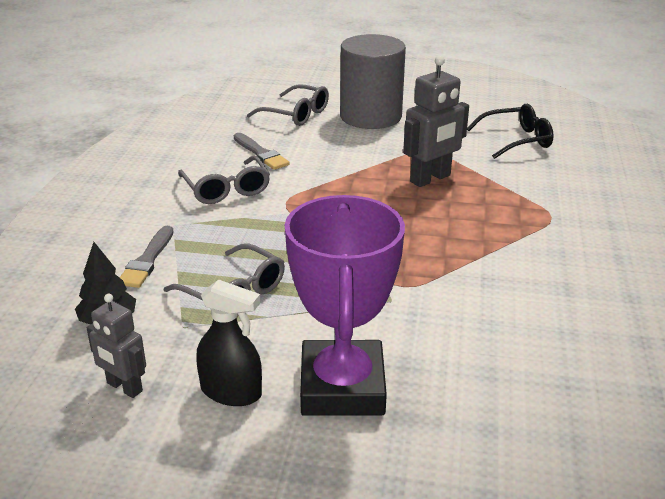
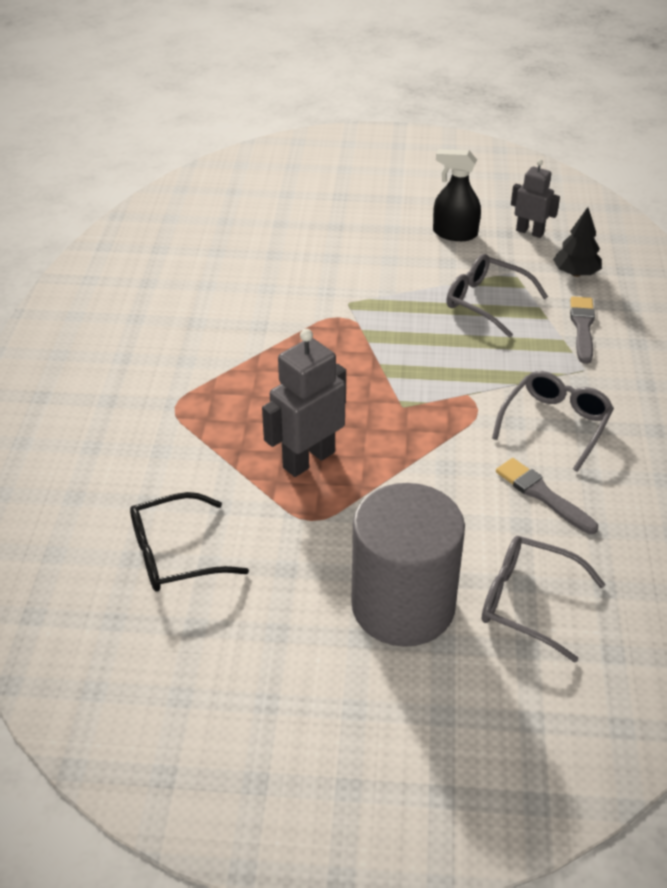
camera: 175 degrees right, 10 degrees up
grey glasses [178,156,270,204] -> grey glasses turned 60 degrees clockwise [492,371,614,472]
purple trophy [285,195,405,416] -> none

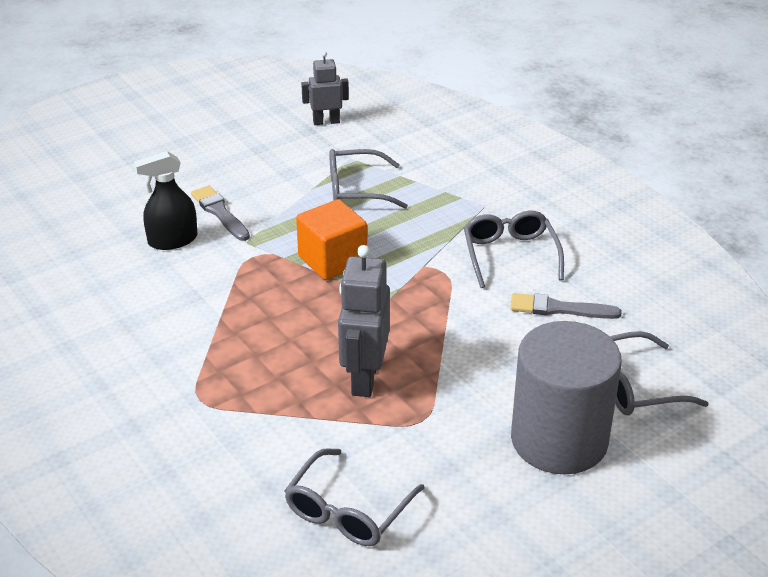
camera: 40 degrees left, 5 degrees down
black glasses [130,492,249,592] -> grey glasses [284,448,424,546]
black spray bottle [433,149,481,241] -> black spray bottle moved to [134,151,198,250]
black tree [553,207,602,277] -> none
grey brush [570,296,595,364] -> grey brush moved to [191,186,250,241]
none -> orange cube [296,199,367,280]

